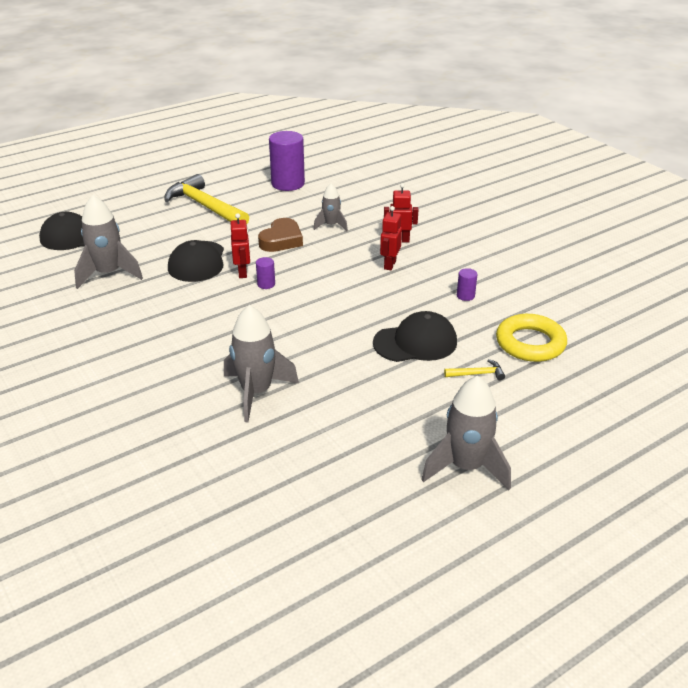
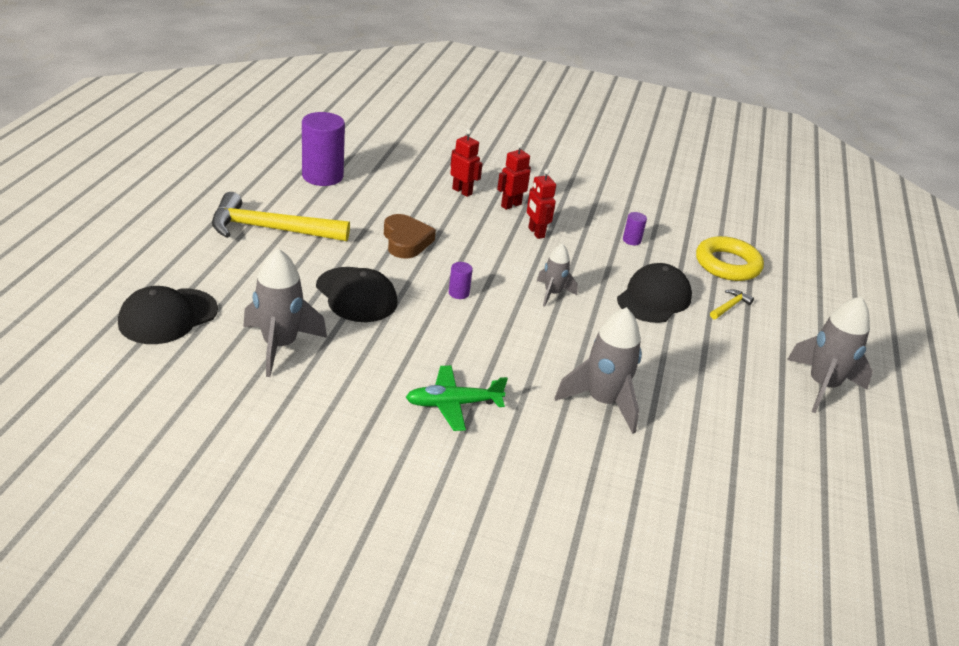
camera: 45 degrees left, 0 degrees up
red robot [231,213,250,278] -> red robot moved to [450,129,483,197]
grey rocket [313,184,348,231] -> grey rocket moved to [537,244,578,307]
none -> green plane [406,366,508,431]

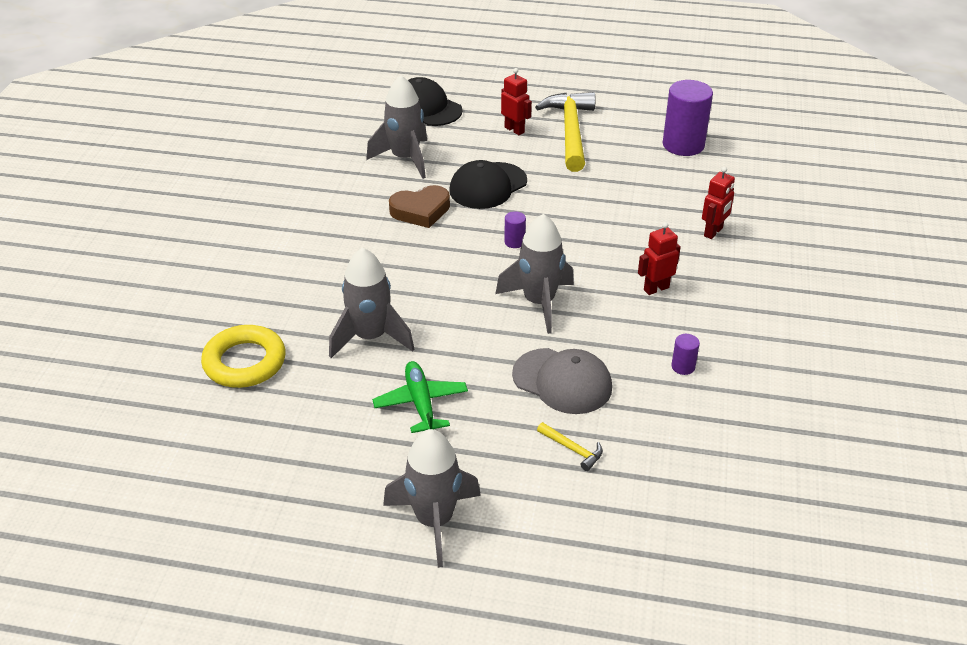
camera: 90 degrees right, 5 degrees up
brown heart [384,214,436,259] -> brown heart moved to [389,185,450,228]
green plane [406,366,508,431] -> green plane moved to [372,361,468,433]
red robot [497,143,531,210] -> red robot moved to [501,68,532,135]
grey rocket [537,244,578,307] -> grey rocket [495,214,574,334], size x1.72
black cap [617,263,692,323] -> grey cap [512,348,612,414]
yellow ring [696,236,764,281] -> yellow ring moved to [201,325,285,388]

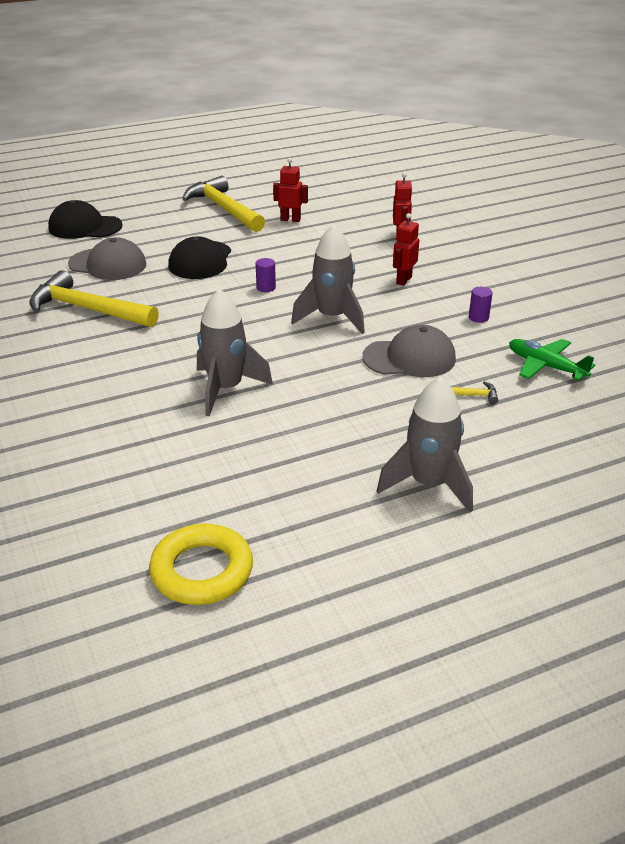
camera: 35 degrees left, 5 degrees down
yellow ring [201,325,285,388] -> yellow ring moved to [149,524,253,605]
grey rocket [366,75,427,179] -> grey cap [68,237,146,280]
green plane [372,361,468,433] -> green plane moved to [509,339,595,381]
brown heart [389,185,450,228] -> none
red robot [501,68,532,135] -> red robot moved to [273,158,308,222]
purple cylinder [663,80,713,156] -> none
none -> yellow hammer [29,270,159,327]

